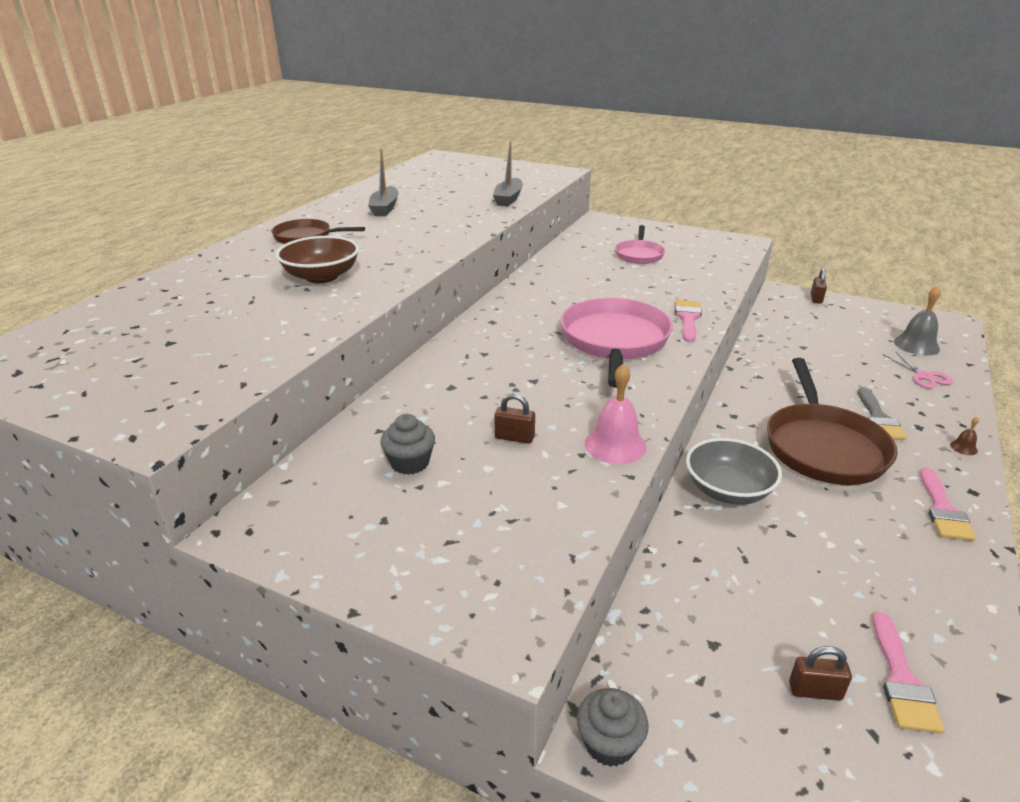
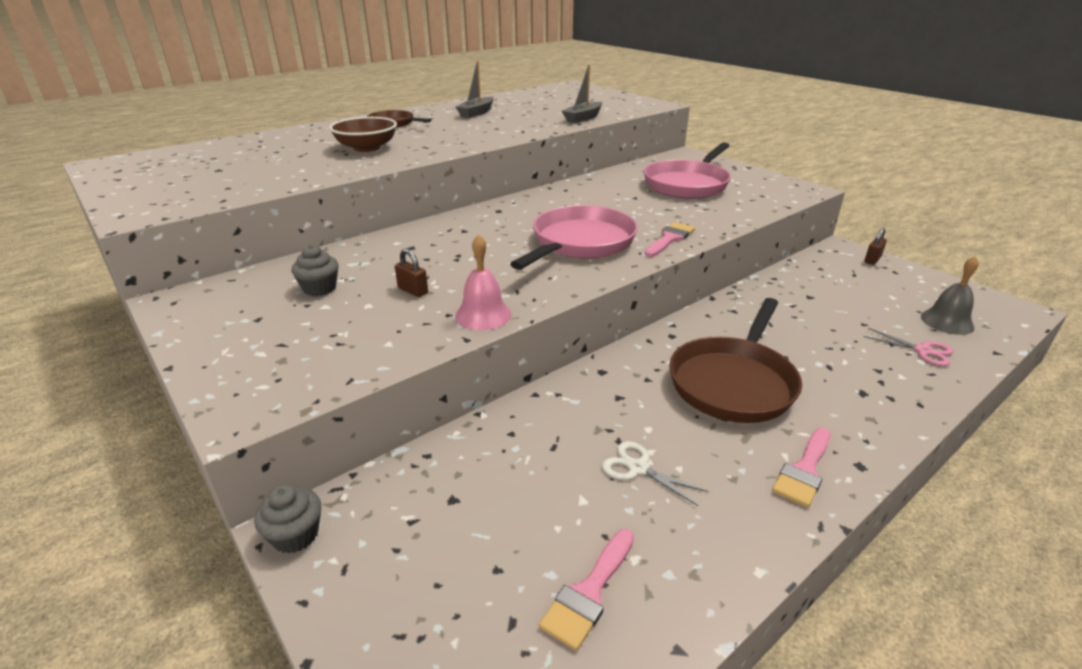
camera: 25 degrees right, 0 degrees up
pink pan [615,225,665,264] -> pink pan [644,142,731,199], size x1.78
grey bowl [686,438,782,505] -> none
brown padlock [789,646,852,701] -> none
grey brush [858,387,907,440] -> none
pink scissors [883,351,953,389] -> pink scissors turned 60 degrees counterclockwise [864,328,953,366]
brown bell [950,417,979,455] -> none
none -> white scissors [602,441,709,506]

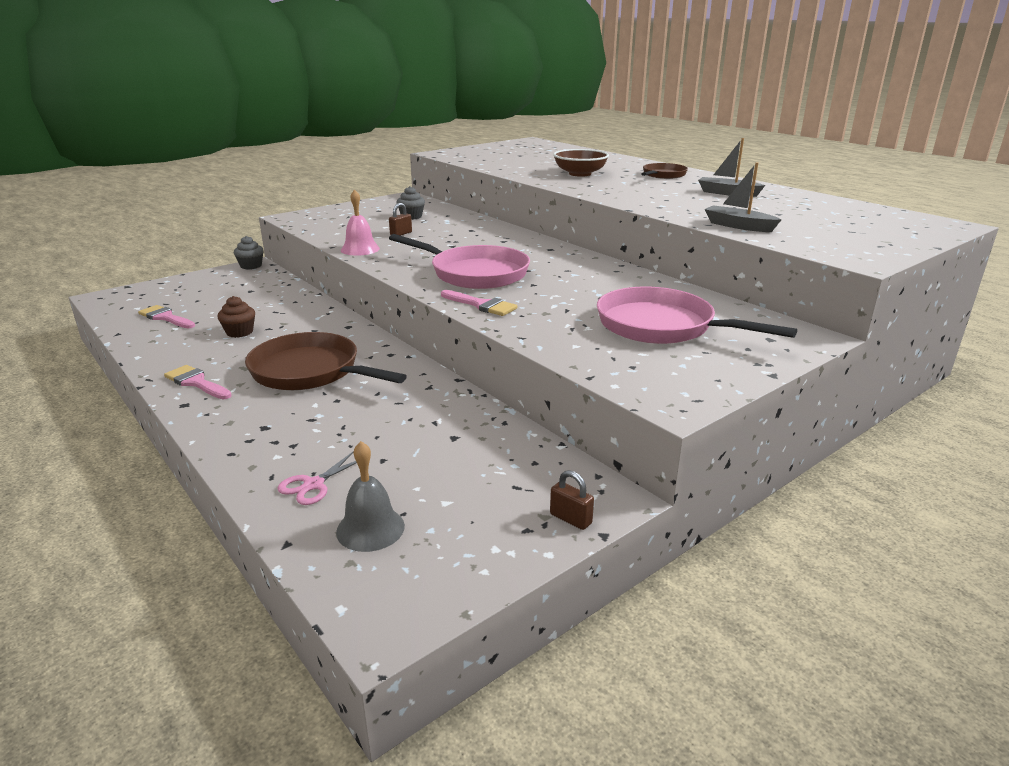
camera: 90 degrees right, 5 degrees down
white scissors [602,441,709,506] -> brown cupcake [217,296,255,338]

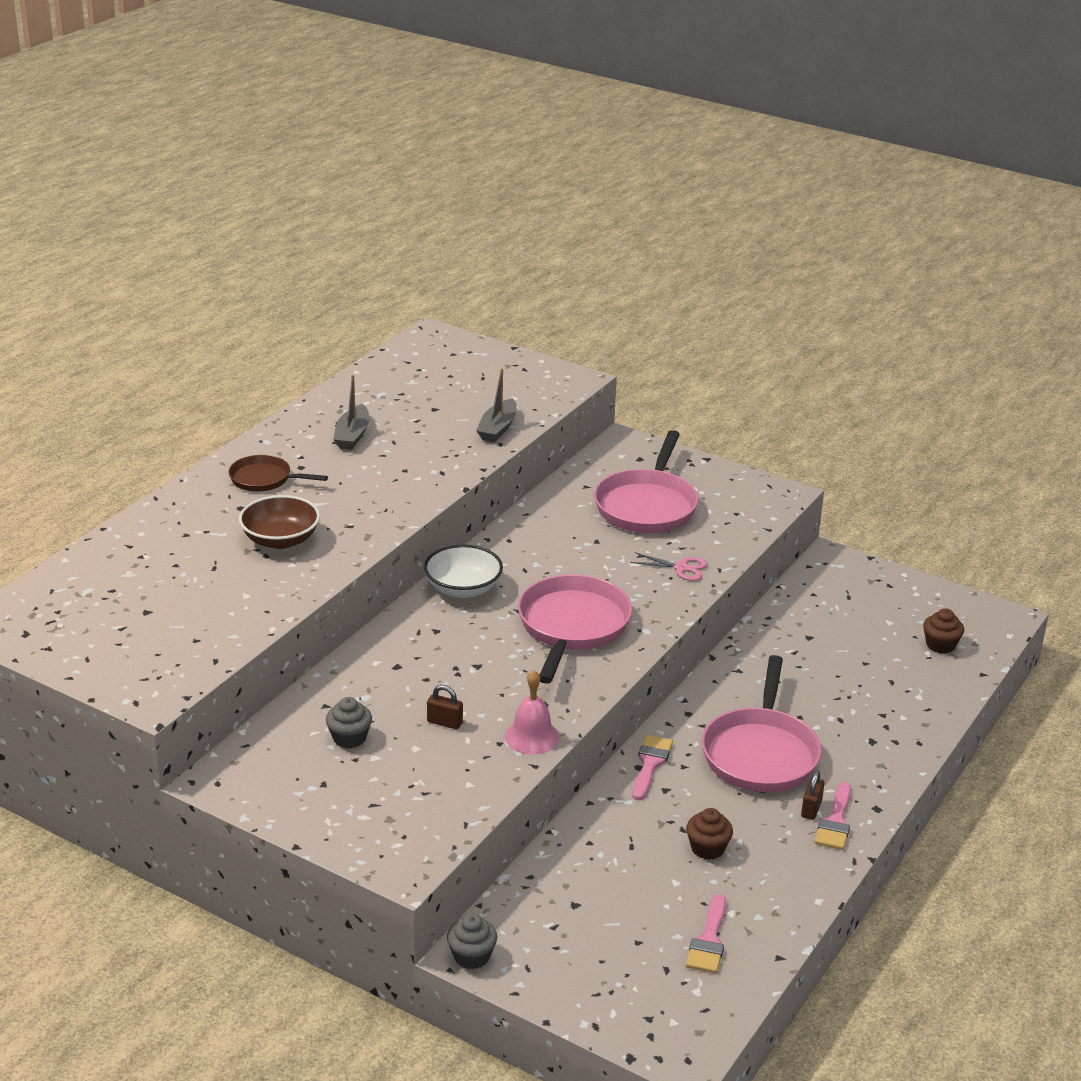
camera: 110 degrees left, 5 degrees up
brown pan [245,332,407,390] -> pink pan [702,655,821,792]
pink scissors [277,451,357,505] -> pink scissors moved to [630,552,707,581]
grey bell [336,441,405,552] -> brown cupcake [923,608,964,654]
pink brush [441,290,517,316] -> pink brush moved to [632,735,673,800]
brown padlock [550,470,594,530] -> brown padlock moved to [801,771,825,820]
none -> white bowl [424,545,503,598]

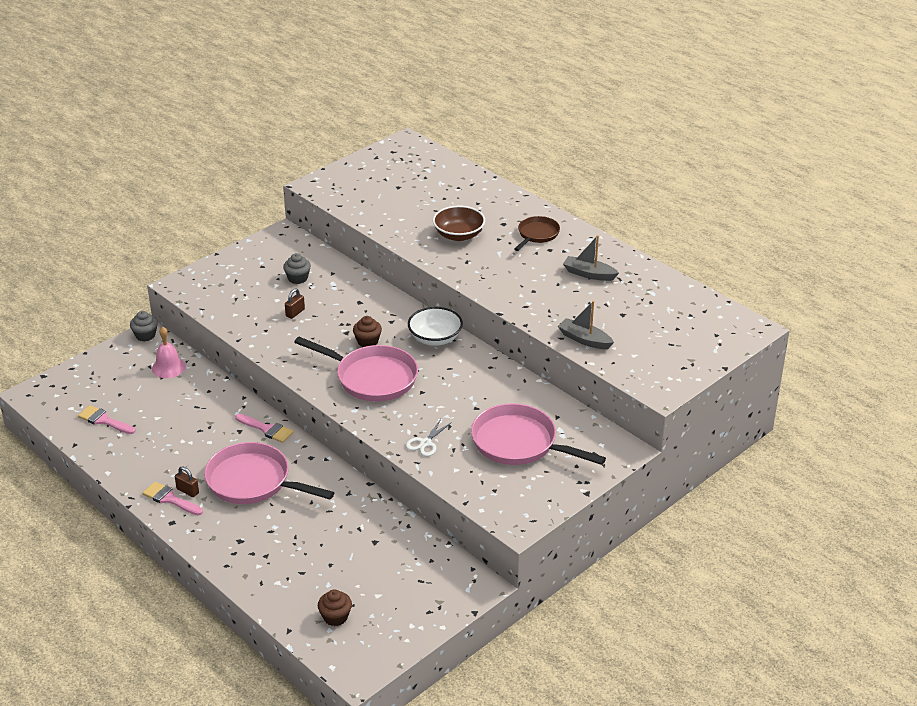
camera: 105 degrees right, 5 degrees up
pink bell [505,670,559,755] -> pink bell moved to [152,327,186,378]
pink scissors [630,552,707,581] -> white scissors [406,419,452,456]
brown cupcake [686,808,733,860] -> brown cupcake moved to [353,316,382,347]

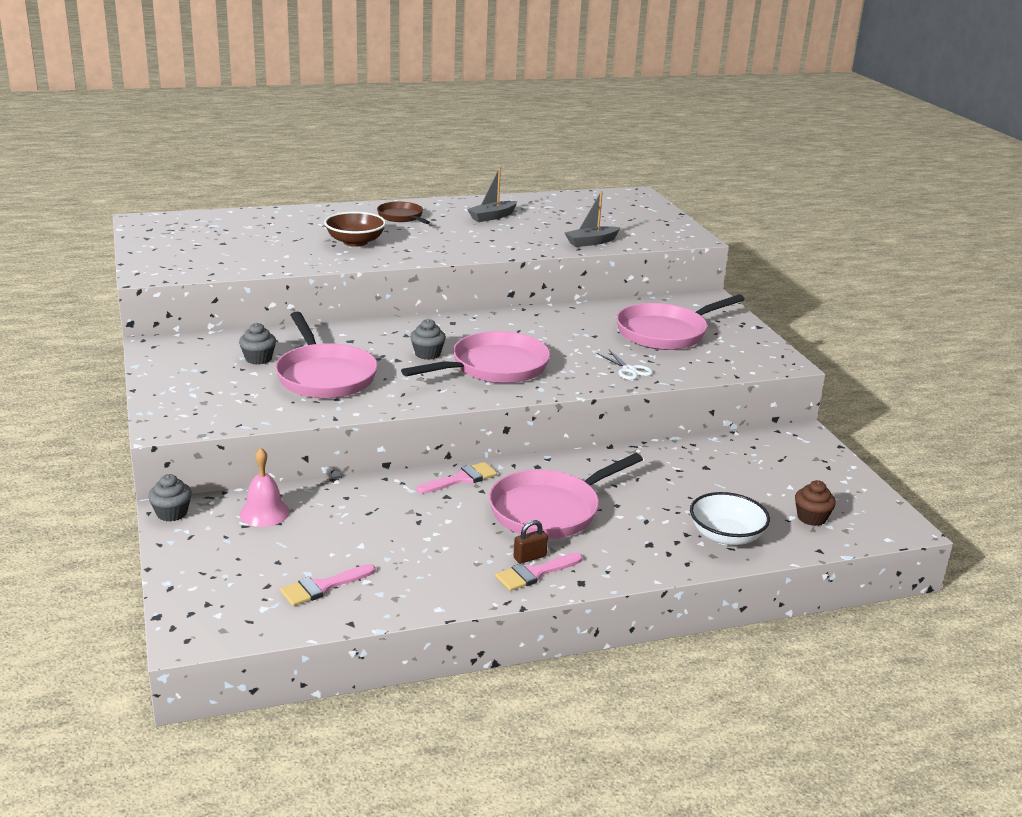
camera: 65 degrees left, 10 degrees down
brown padlock [285,289,305,319] -> pink pan [275,312,378,399]
brown cupcake [353,316,382,347] -> grey cupcake [410,319,446,360]
white bowl [408,307,463,346] -> white bowl moved to [690,492,770,546]

